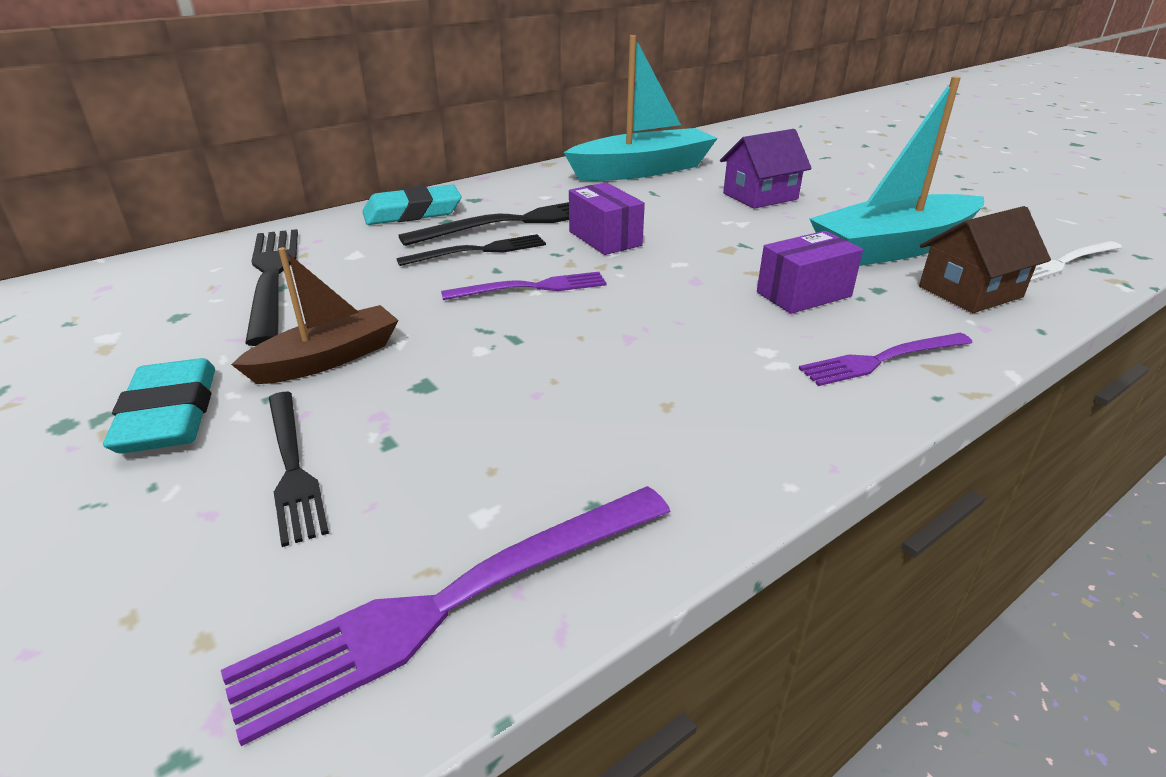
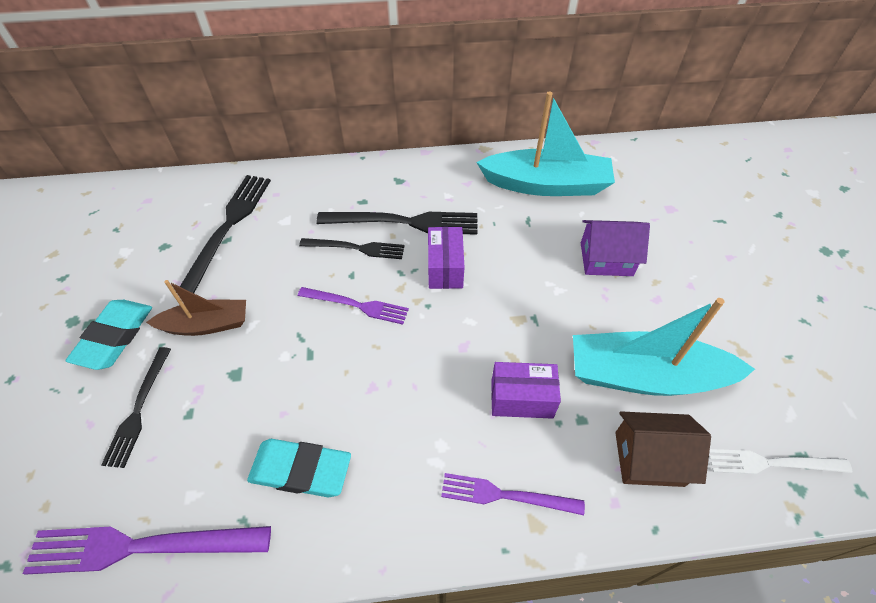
camera: 30 degrees right, 20 degrees up
turquoise eraser [362,184,462,225] -> turquoise eraser moved to [247,439,351,497]

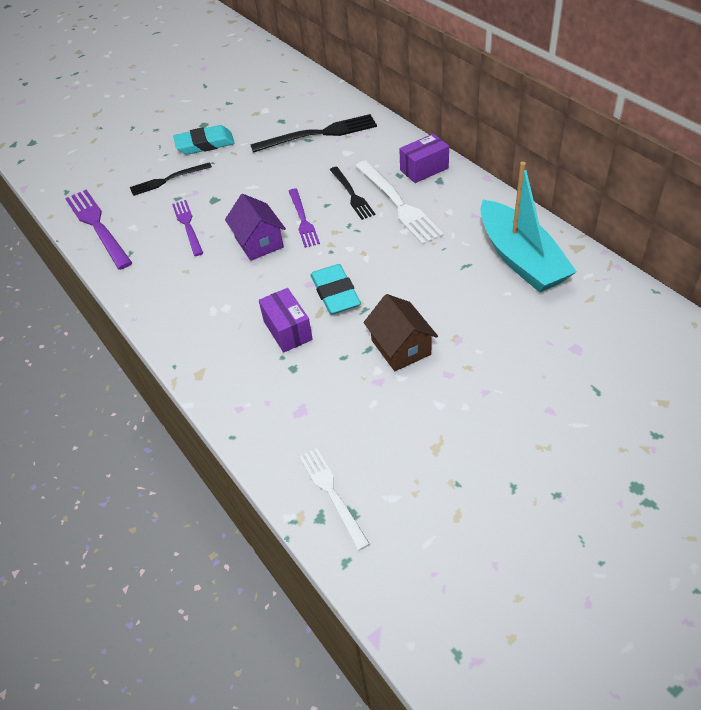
camera: 65 degrees right, 5 degrees down
brown boat [146,280,246,336] -> none
turquoise eraser [247,439,351,497] -> turquoise eraser moved to [311,264,361,315]
black fork [316,212,477,235] -> white fork [356,160,444,245]
purple box [428,227,464,289] -> purple box moved to [399,134,449,183]
purple fork [441,473,585,515] -> purple fork moved to [172,200,203,256]
turquoise boat [573,298,755,396] -> none
purple house [581,220,650,276] -> purple house moved to [225,194,286,261]
brown house [615,411,711,487] -> brown house moved to [364,294,438,371]

